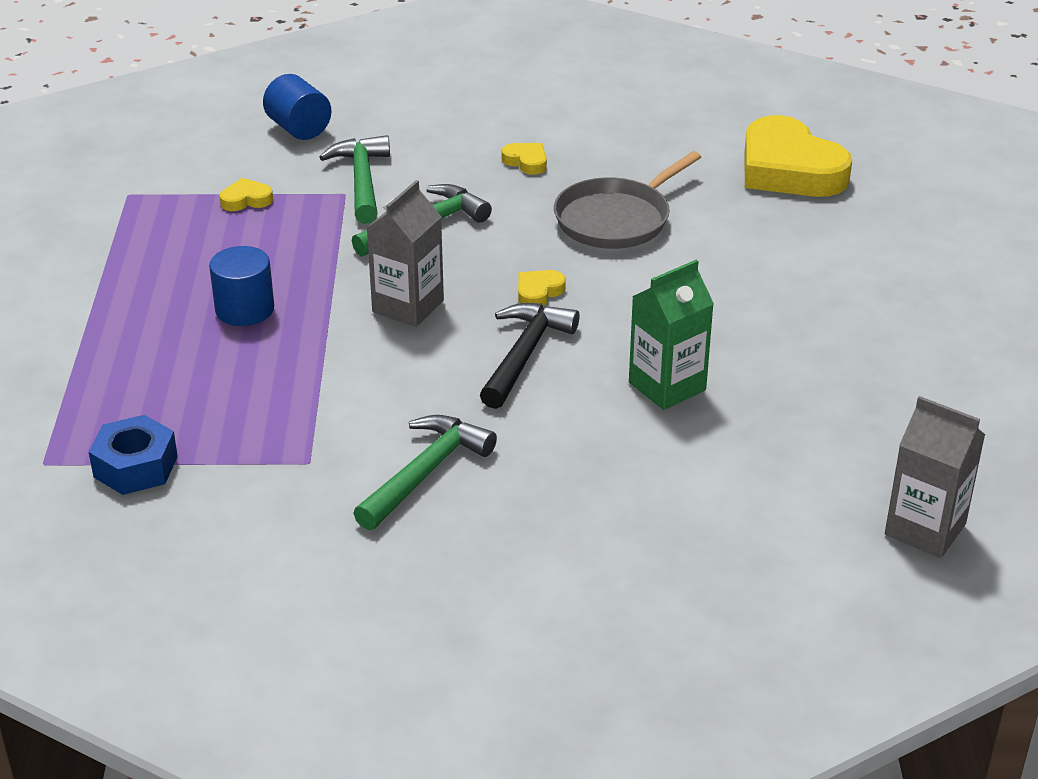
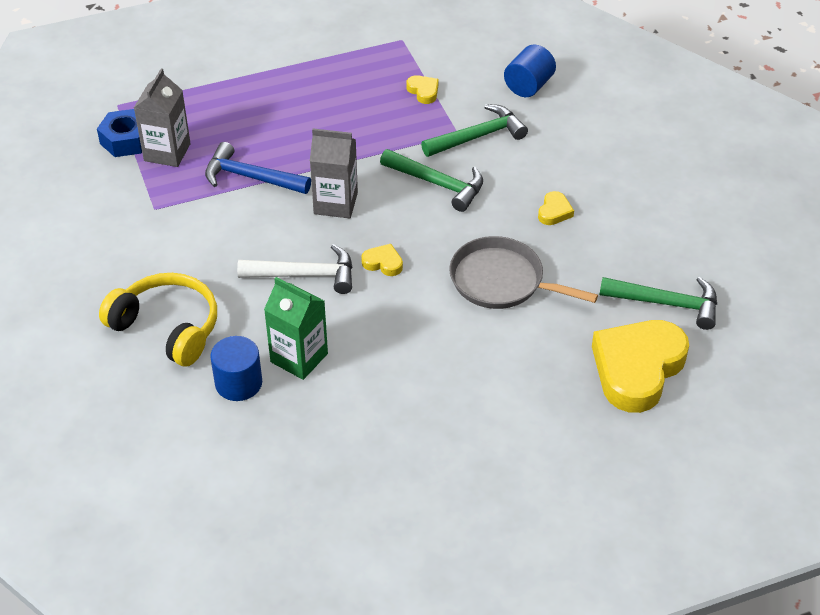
camera: 70 degrees right, 10 degrees up
blue cylinder [209,246,274,326] -> blue cylinder moved to [210,336,262,401]
green hammer [353,415,497,530] -> green hammer moved to [599,277,717,330]
black hammer [480,303,579,409] -> white hammer [237,244,353,294]
grey carton [885,396,985,558] -> grey carton moved to [134,68,191,167]
none -> yellow headphones [99,273,217,367]
none -> blue hammer [205,142,311,194]

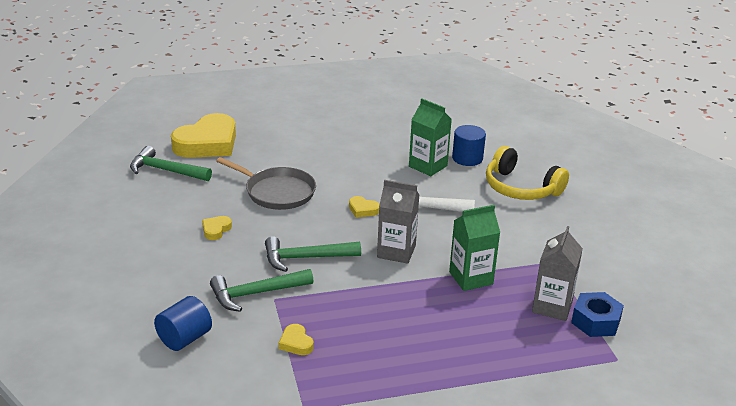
camera: 175 degrees left, 15 degrees down
blue hammer [205,142,311,194] -> green carton [449,205,500,291]
green hammer [380,149,483,212] -> green hammer turned 45 degrees counterclockwise [265,236,361,272]

